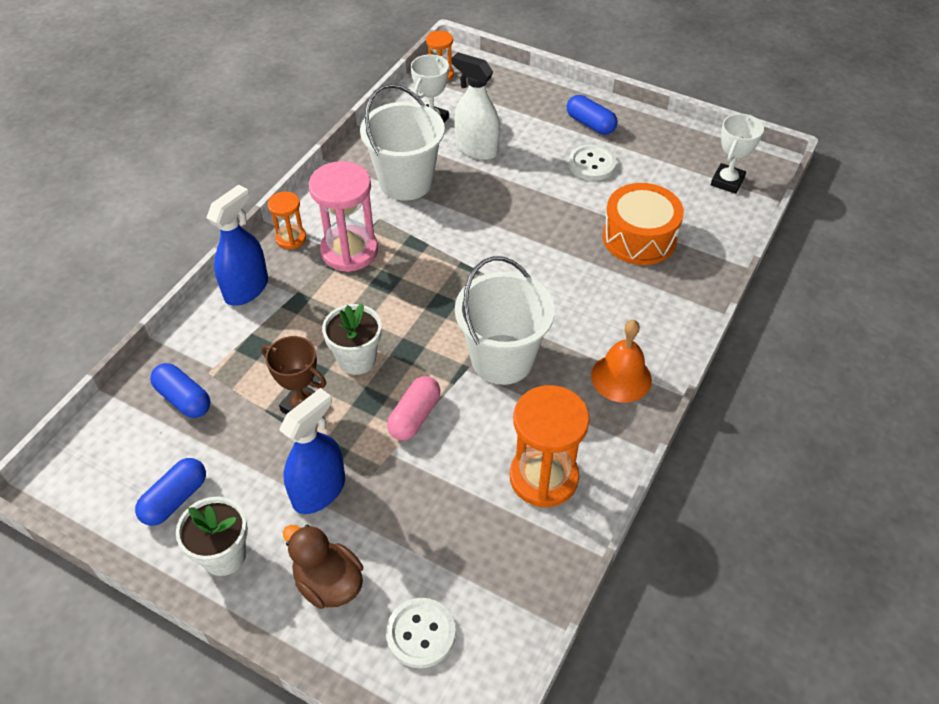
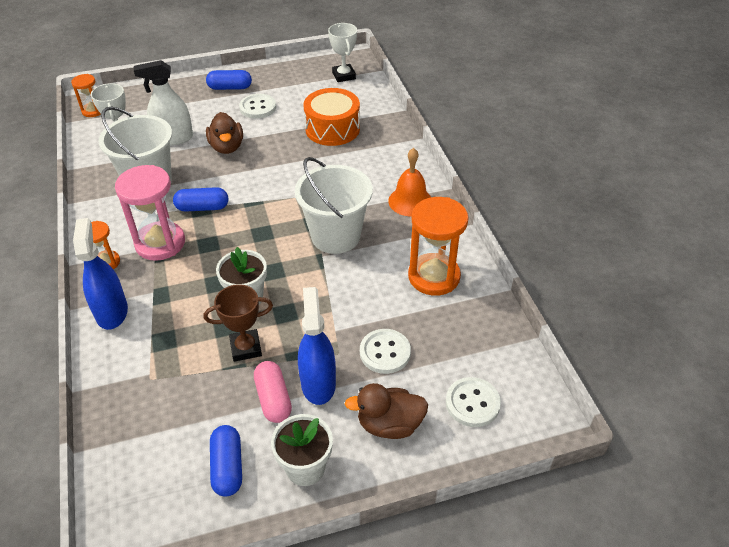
camera: 45 degrees left, 5 degrees down
blue capsule [150,363,210,418] -> blue capsule moved to [173,187,228,212]
pink capsule [387,376,440,441] -> pink capsule moved to [254,361,292,423]
none -> brown duck [206,112,243,154]
none -> white button [360,329,411,374]

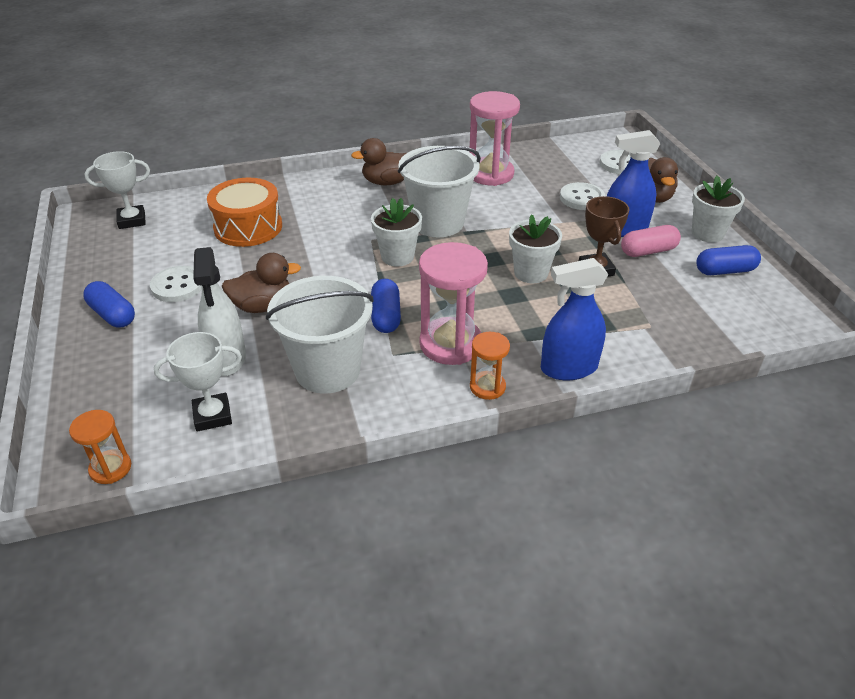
camera: 90 degrees left, 5 degrees down
blue capsule [206,70,252,90] -> blue capsule turned 45 degrees counterclockwise [83,281,135,327]
orange bell [388,148,431,216] -> brown duck [351,138,406,185]
orange hourglass [408,197,469,296] -> pink hourglass [469,91,520,186]
none -> white flower pot [371,198,422,266]

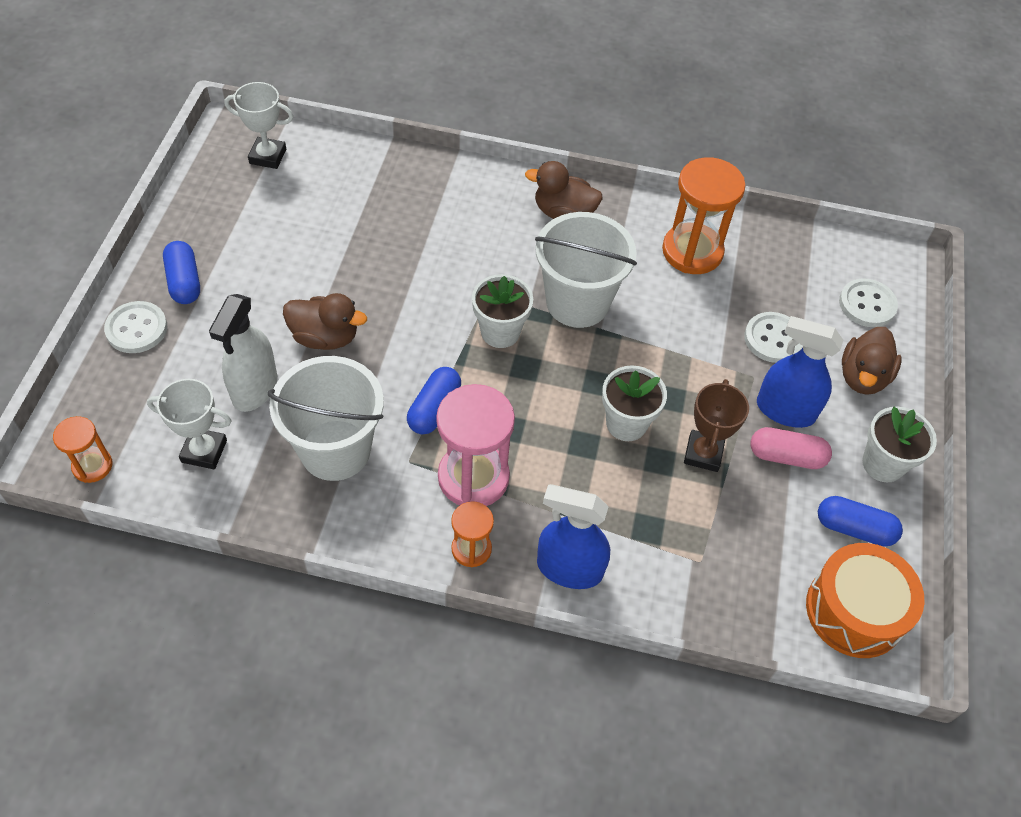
camera: 25 degrees right, 15 degrees up
white button [150,266,202,302] -> white button moved to [104,301,167,353]
orange drum [207,178,282,247] -> orange drum moved to [806,543,925,658]
pink hourglass [469,91,520,186] -> orange hourglass [662,157,746,274]

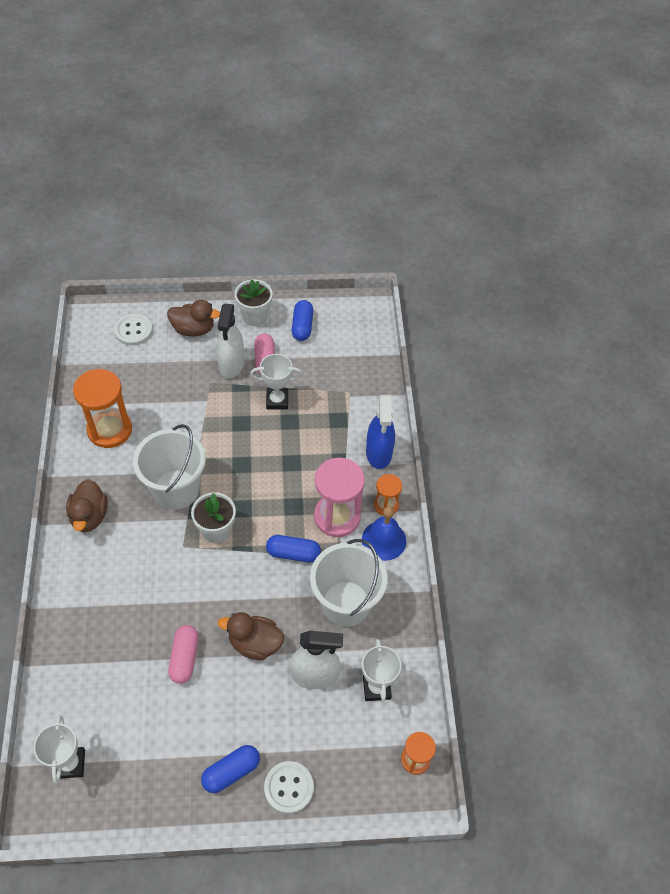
camera: 105 degrees left, 0 degrees up
brown duck [283,293,367,350] -> brown duck turned 75 degrees counterclockwise [218,612,284,660]
white flower pot [602,365,667,441] -> none
brown trophy [684,379,749,472] -> white trophy [250,354,302,409]
white button [744,312,803,363] -> none
blue spray bottle [757,316,843,428] -> white spray bottle [216,303,244,378]
orange drum [806,543,925,658] -> none
none -> pink capsule [168,625,199,684]
none -> blue bell [362,506,406,561]

